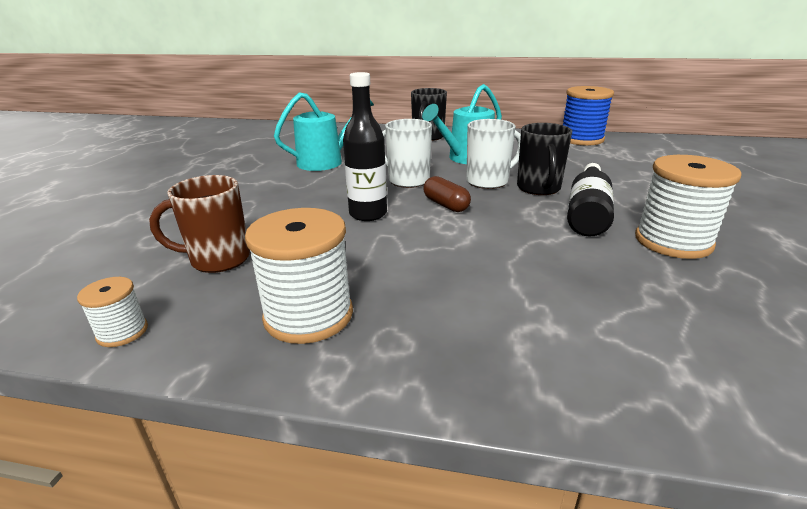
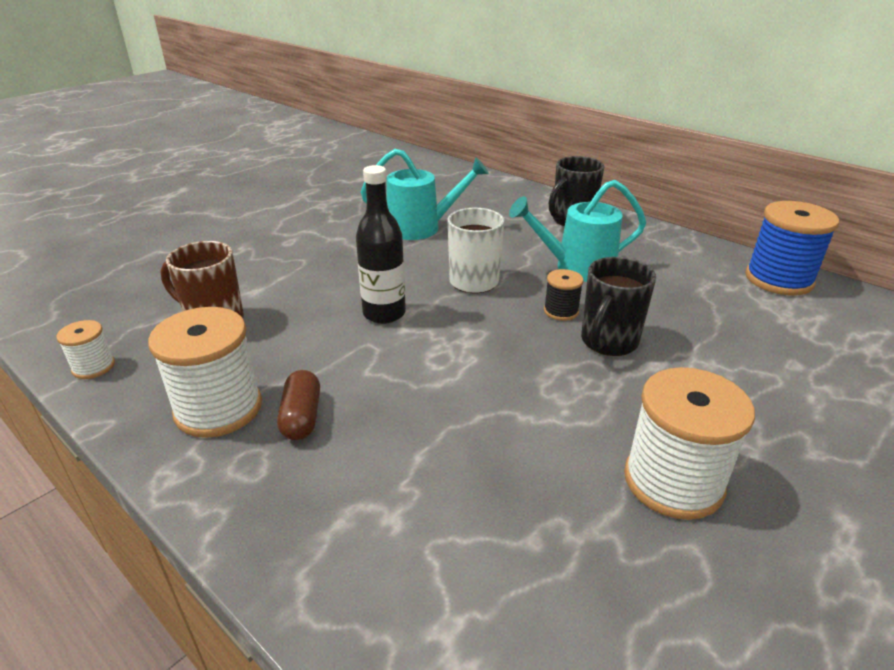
camera: 30 degrees right, 5 degrees up
brown capsule [423,176,471,212] -> brown capsule moved to [277,370,320,440]
white mug [466,119,521,189] -> black spool [544,269,584,321]
black bottle [567,163,614,236] -> none

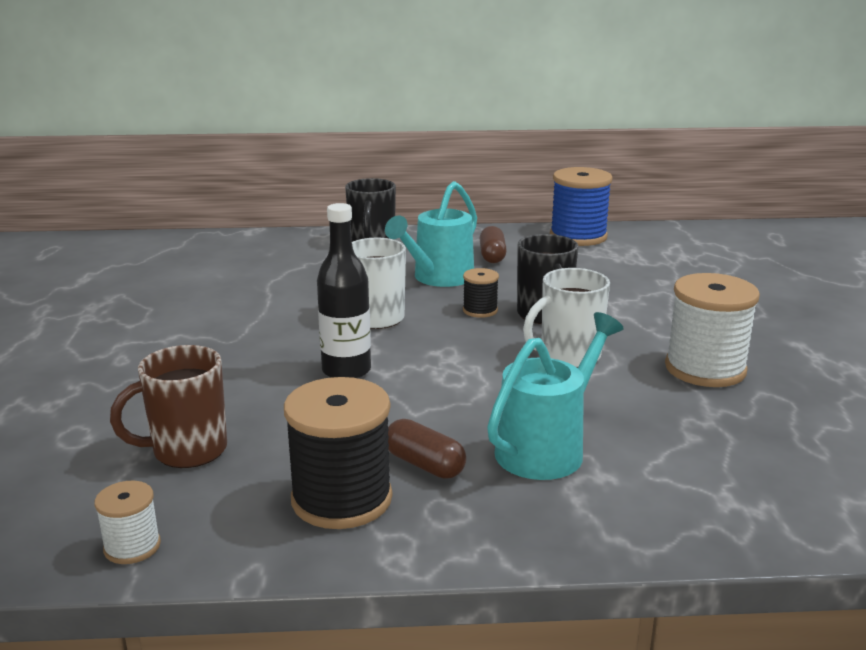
camera: 45 degrees left, 10 degrees down
white spool [148,307,262,438] -> black spool [284,377,392,529]
turquoise watering can [361,149,489,240] -> turquoise watering can moved to [487,312,624,480]
none -> brown capsule [479,226,507,263]
none -> white mug [523,268,610,368]

